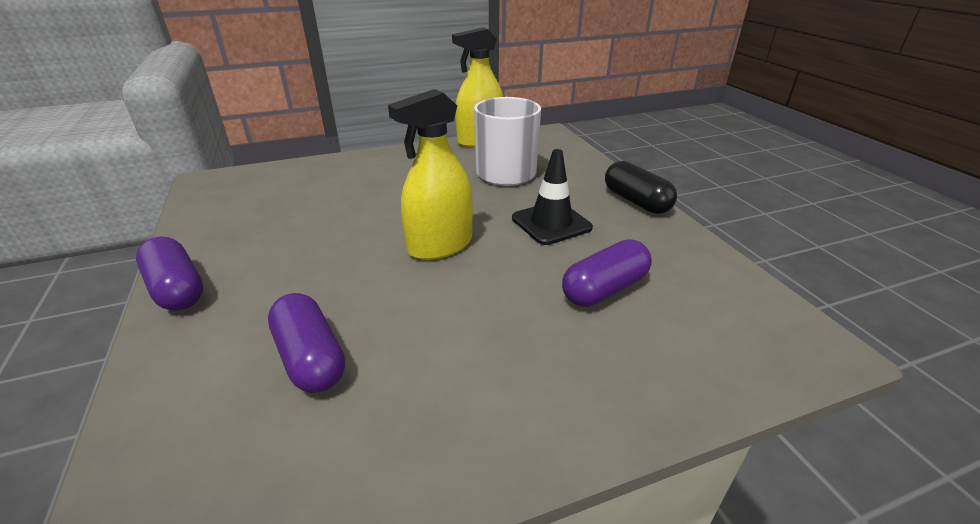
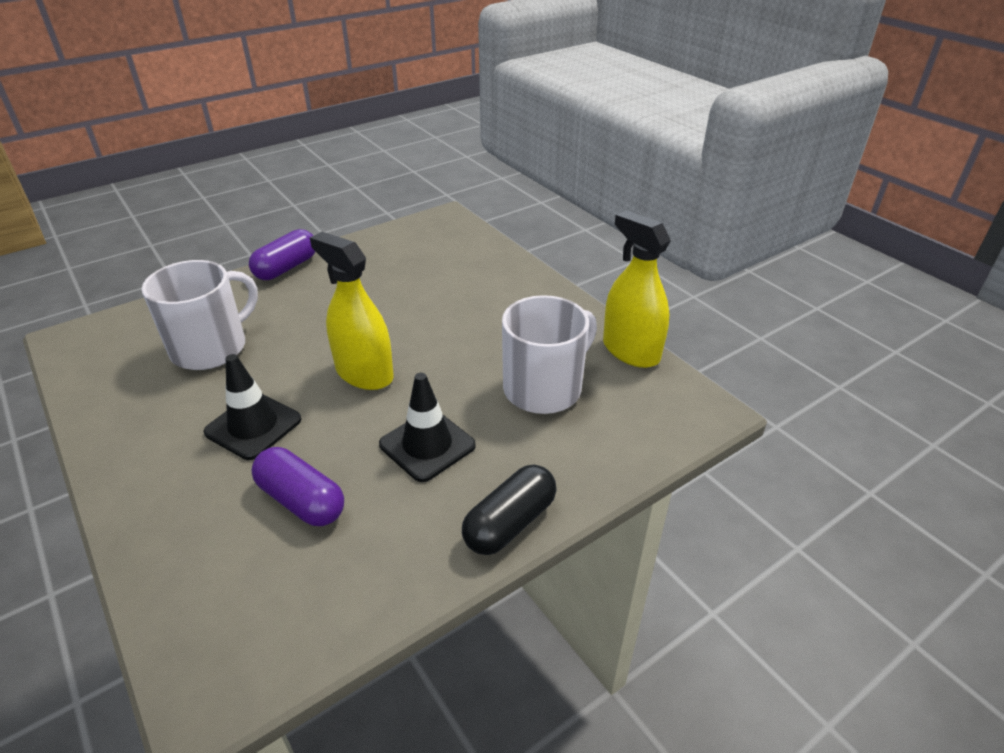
camera: 75 degrees right, 5 degrees up
purple capsule [268,293,345,393] -> white mug [142,260,258,370]
none -> black traffic cone [203,354,301,460]

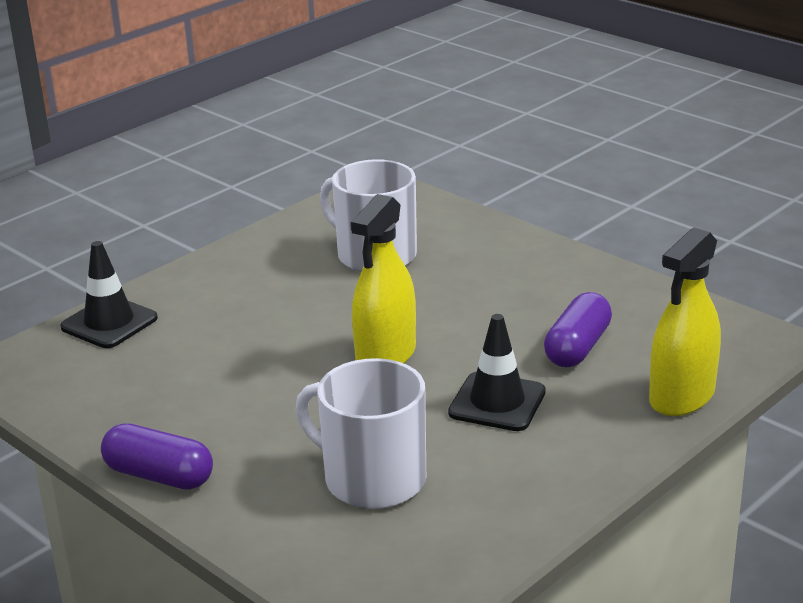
camera: 100 degrees left, 10 degrees down
black traffic cone [379,373,476,482] -> black traffic cone moved to [60,241,158,348]
black capsule [462,465,557,555] -> none
yellow spray bottle [603,210,671,368] -> yellow spray bottle moved to [649,227,721,416]

